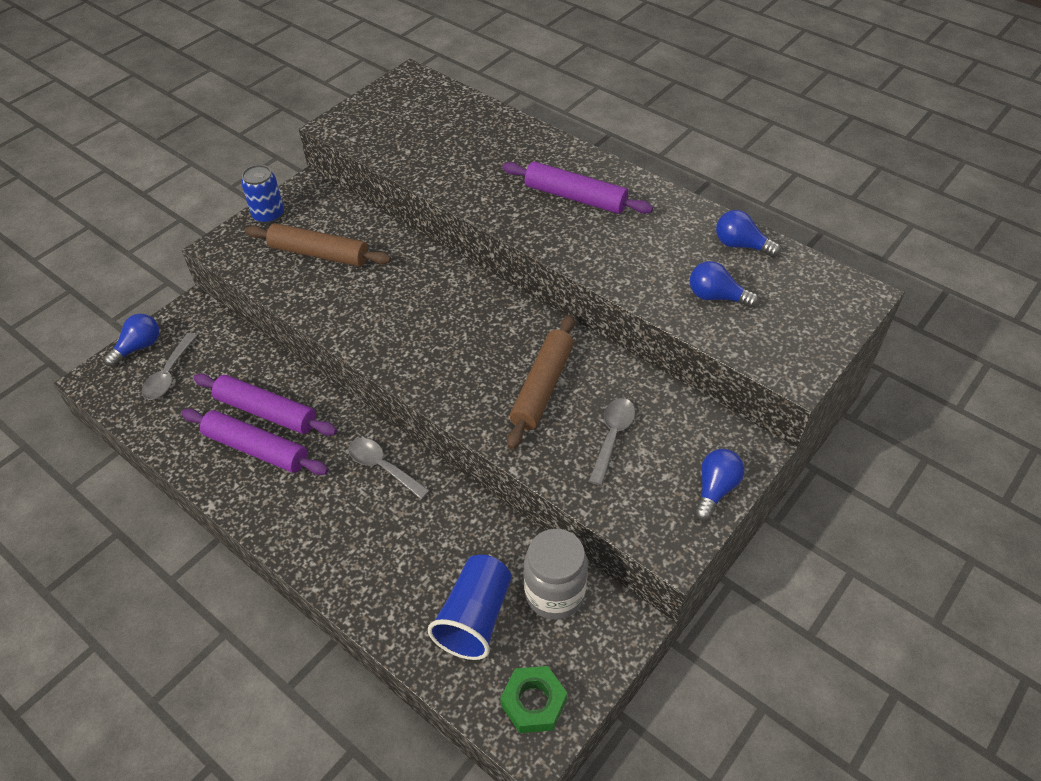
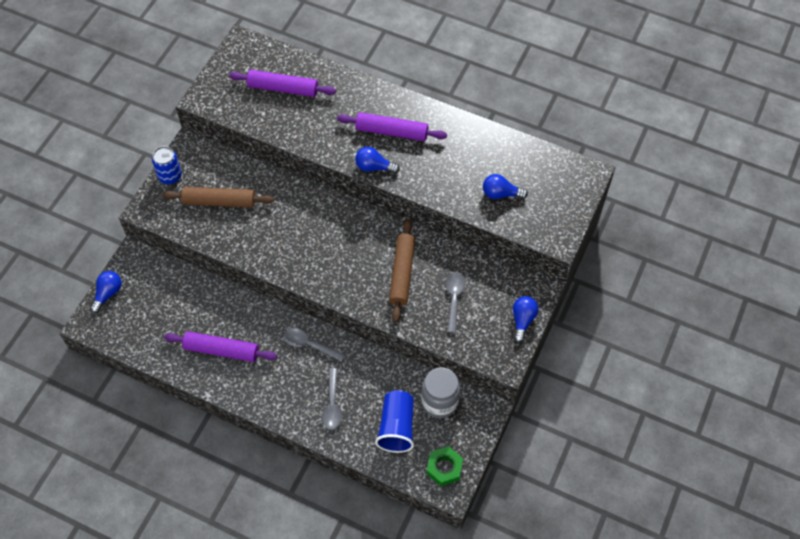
camera: 15 degrees left, 10 degrees up
grey spoon [142,333,197,400] -> grey spoon moved to [322,368,342,430]
purple rolling pin [193,373,337,436] -> purple rolling pin moved to [229,70,336,97]
blue light bulb [716,210,781,257] -> blue light bulb moved to [355,147,400,174]

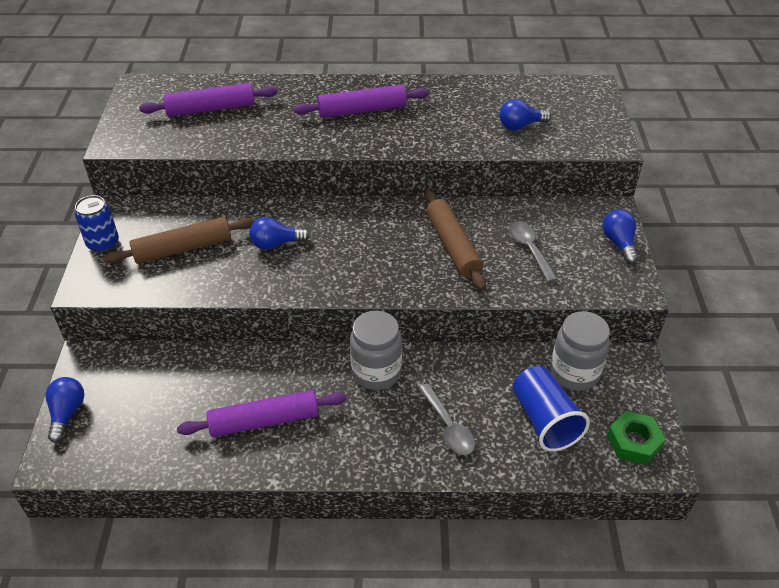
camera: 25 degrees left, 15 degrees down
grey spoon [283,328,345,361] -> grey jar [350,311,402,390]
blue light bulb [355,147,400,174] -> blue light bulb moved to [249,217,310,250]

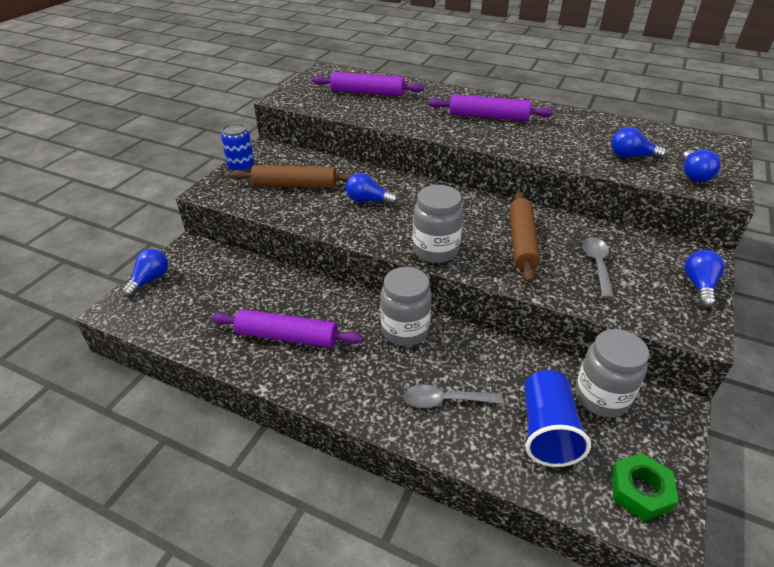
camera: 25 degrees right, 5 degrees down
grey spoon [418,384,475,455] -> grey spoon turned 90 degrees clockwise [404,384,503,408]
none -> grey jar [413,185,463,263]
none -> blue light bulb [682,149,721,182]

